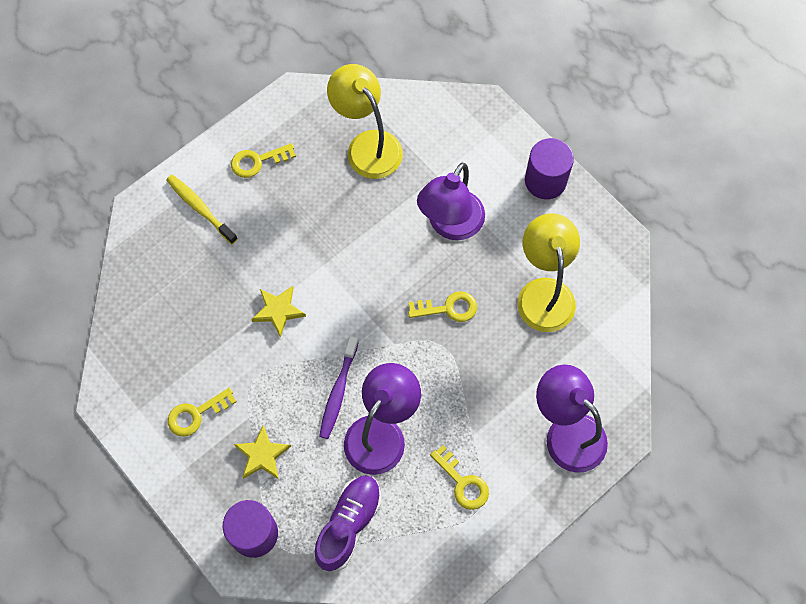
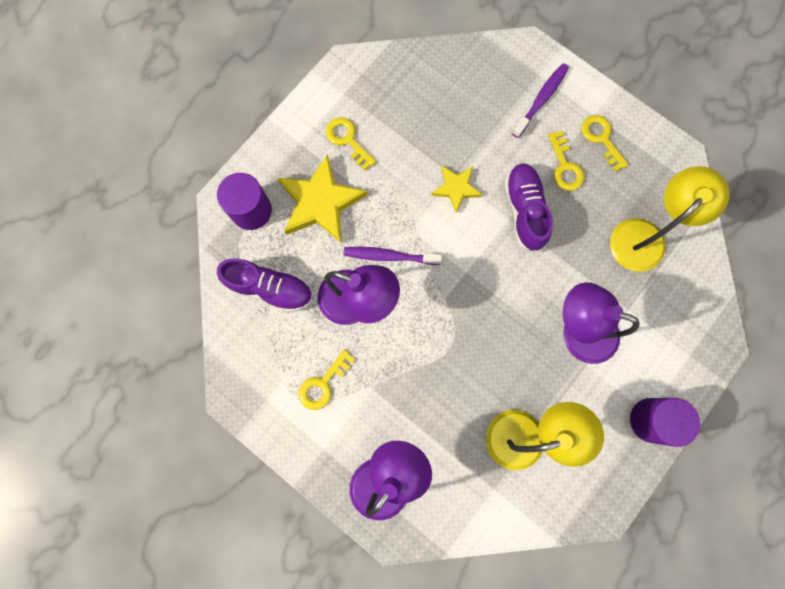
camera: 80 degrees right, 10 degrees up
yellow toothbrush [166,175,238,244] -> purple toothbrush [512,63,569,138]
yellow star [234,425,291,479] -> yellow star [277,154,367,243], size x1.79
yellow key [408,291,477,322] -> yellow key moved to [548,131,584,191]
none -> purple shoe [504,163,553,253]

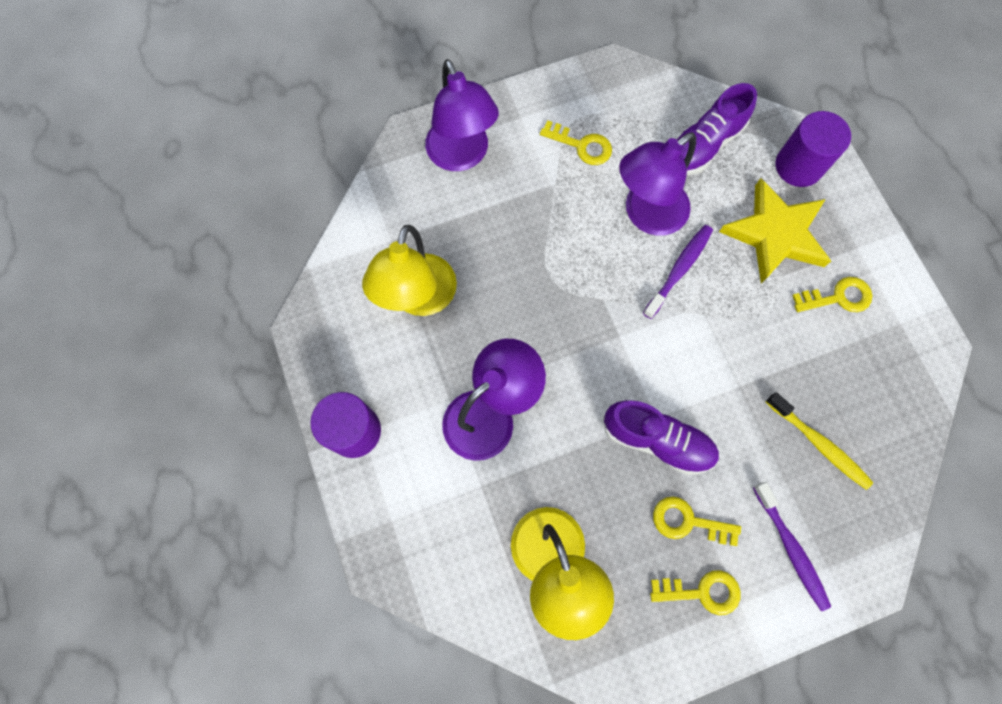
camera: 120 degrees right, 5 degrees down
yellow key [299,349,355,410] -> yellow key turned 135 degrees clockwise [540,120,612,165]
yellow star [431,166,482,213] -> none
none -> yellow toothbrush [766,392,873,490]

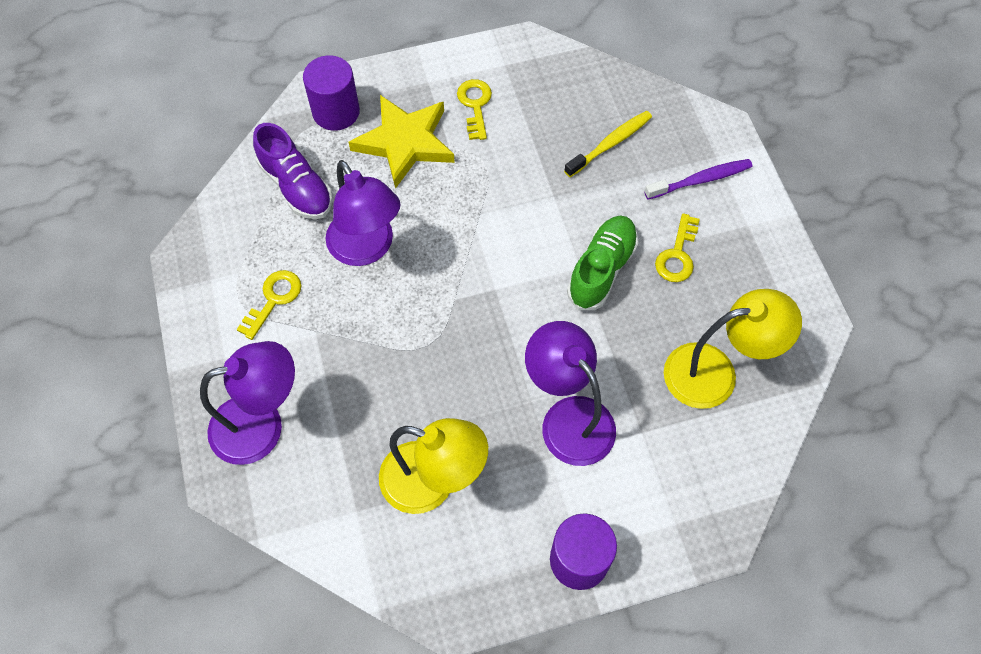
camera: 85 degrees left, 10 degrees down
purple shoe [603,400,719,475] -> green shoe [567,216,638,310]
purple toothbrush [643,225,713,319] -> none
yellow key [650,570,741,615] -> none

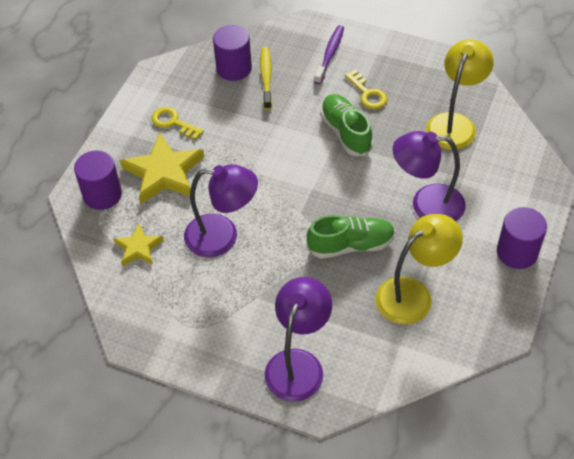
camera: 50 degrees left, 10 degrees down
yellow key [237,270,301,340] -> none
purple shoe [253,123,333,219] -> yellow star [114,224,163,266]
none -> purple cylinder [213,25,252,81]
none -> green shoe [307,215,395,259]

